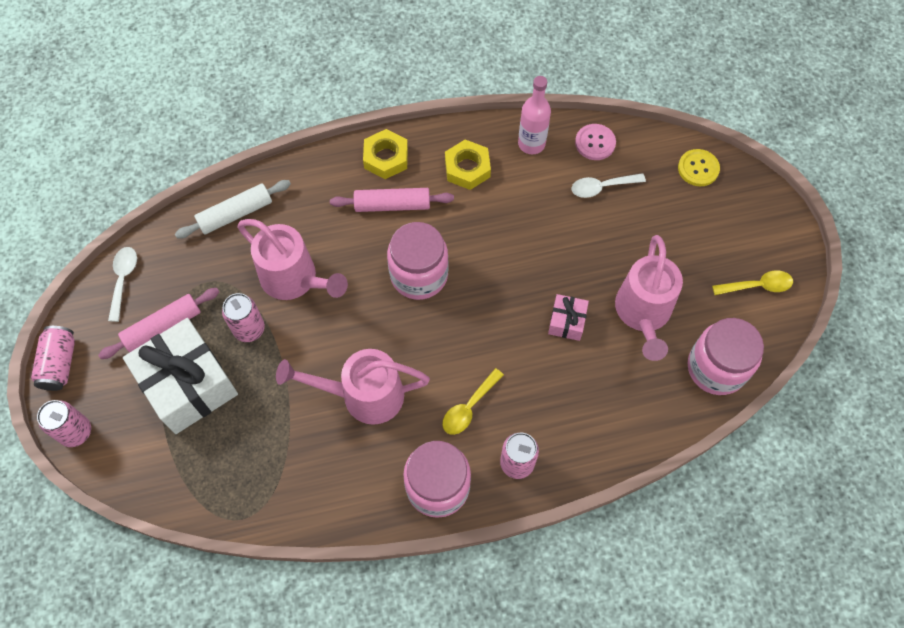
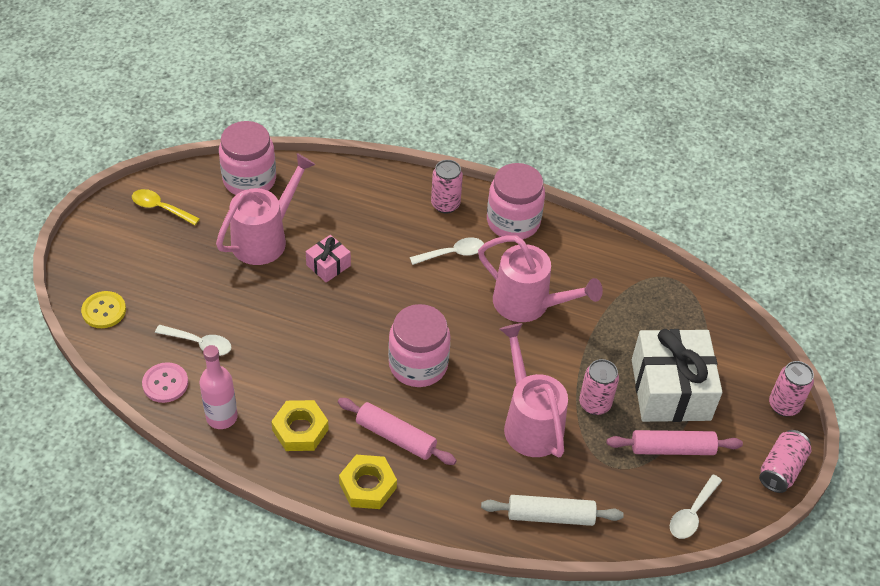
camera: 150 degrees left, 15 degrees down
yellow spoon [442,368,504,435] -> white spoon [410,237,484,265]

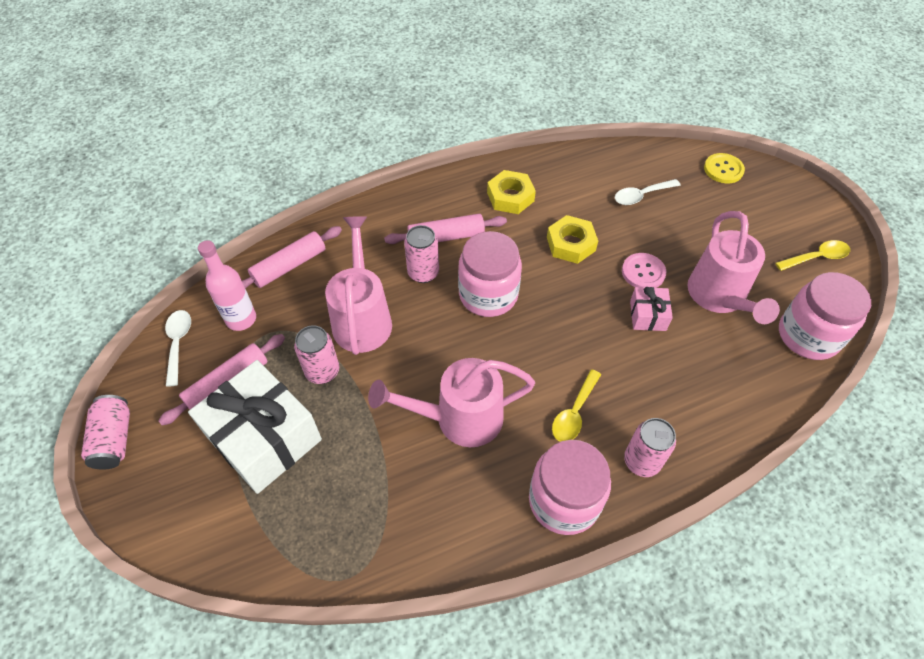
camera: 140 degrees right, 5 degrees up
pink button [142,362,188,403] -> pink button moved to [622,253,666,288]
pink bottle [199,345,238,429] -> pink bottle moved to [198,240,256,331]
yellow nut [339,455,397,509] -> yellow nut moved to [547,215,598,264]
white spoon [410,237,484,265] -> yellow spoon [552,369,601,442]
white rolling pin [481,495,624,526] -> pink rolling pin [242,226,342,289]
pink watering can [500,323,568,457] -> pink watering can turned 120 degrees counterclockwise [325,216,392,355]
pink can [769,361,814,417] -> pink can moved to [404,225,439,283]

